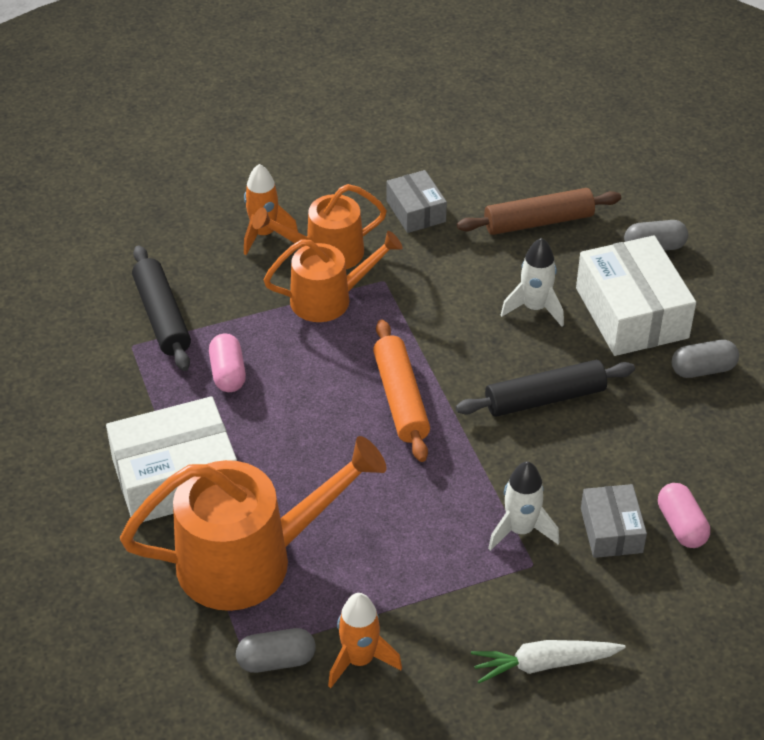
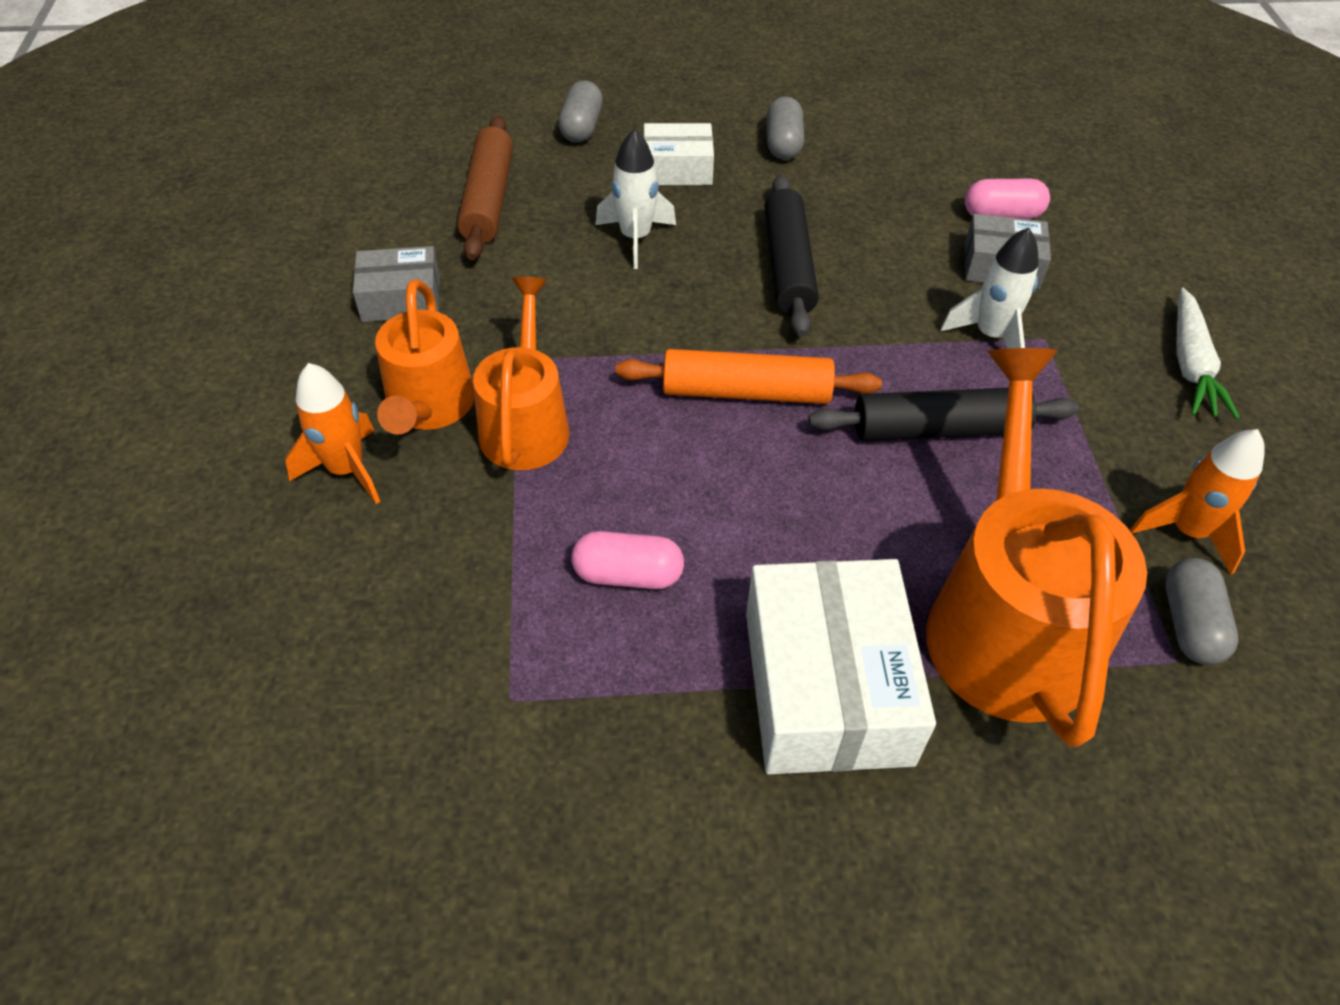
camera: 75 degrees left, 5 degrees up
black rolling pin [132,245,191,371] -> black rolling pin moved to [809,387,1079,441]
white box [576,235,696,356] -> white box [644,123,714,185], size x0.56

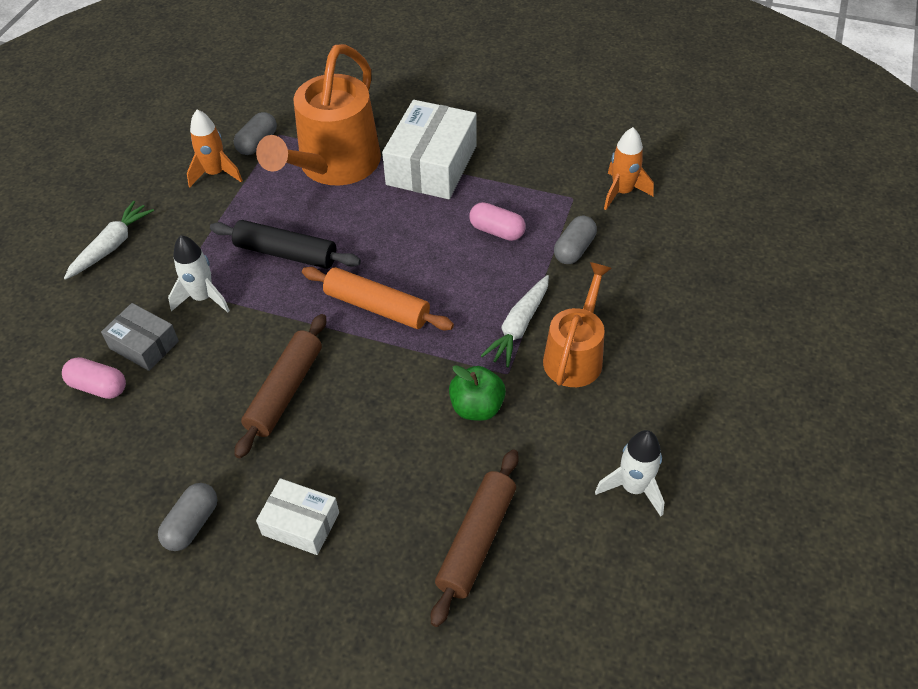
camera: 155 degrees left, 0 degrees up
orange rocket [285,363,380,504] -> orange rocket moved to [604,127,654,210]
grey box [353,246,440,322] -> none
orange watering can [473,277,569,470] -> white carrot [481,275,549,367]
grey capsule [558,81,603,142] -> grey capsule moved to [554,216,597,264]
white rocket [595,129,676,269] -> white rocket moved to [595,430,664,516]
black rolling pin [764,175,819,337] -> brown rolling pin [234,314,326,459]
none -> green apple [449,365,506,421]

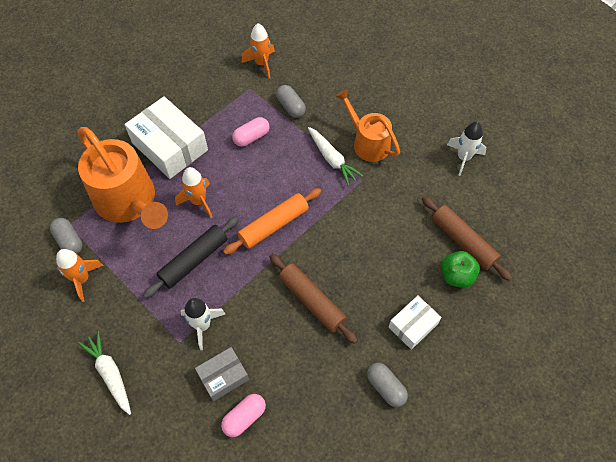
camera: 65 degrees left, 10 degrees up
green apple [449,365,506,421] -> green apple moved to [442,251,480,288]
none -> orange rocket [175,167,212,218]

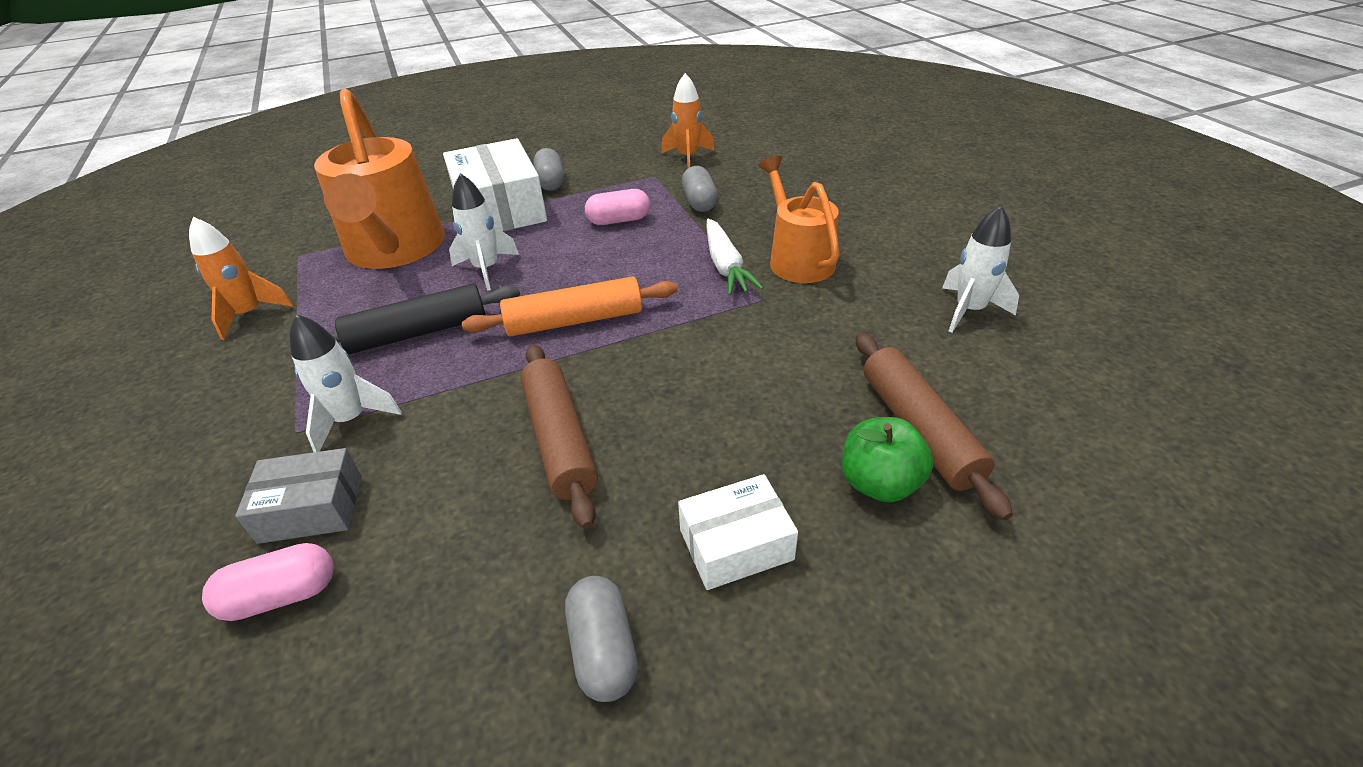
camera: 25 degrees right, 20 degrees down
grey capsule [50,218,82,254] -> grey capsule moved to [533,148,564,191]
white carrot [78,331,131,415] -> none
orange rocket [175,167,212,218] -> white rocket [449,173,519,291]

